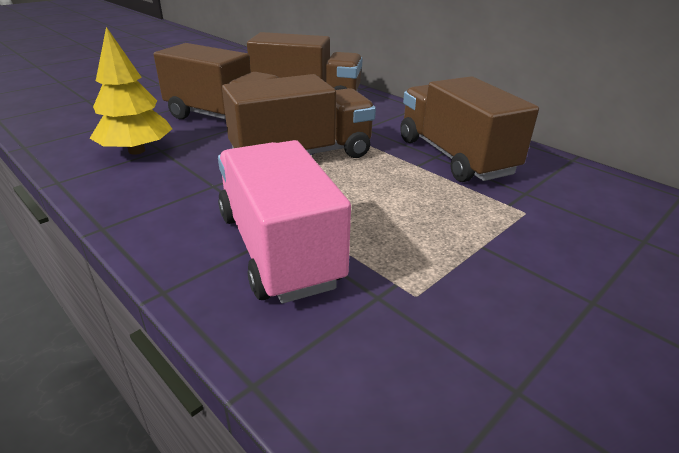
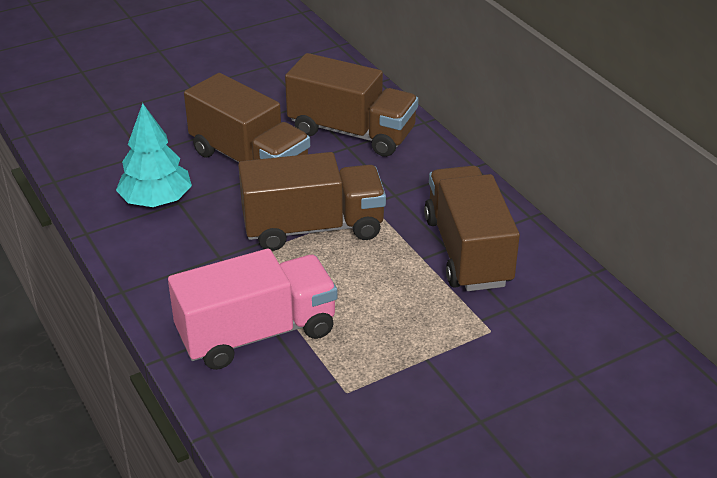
camera: 15 degrees right, 5 degrees up
yellow tree [90,27,172,155] -> turquoise tree [116,103,192,207]
pink truck [218,140,351,303] -> pink truck turned 75 degrees clockwise [168,249,338,370]

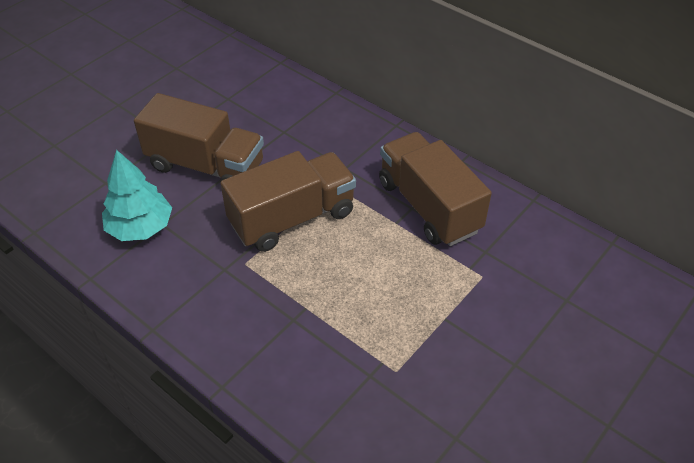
camera: 20 degrees left, 10 degrees up
pink truck [168,249,338,370] -> none
brown truck [285,53,418,157] -> none

